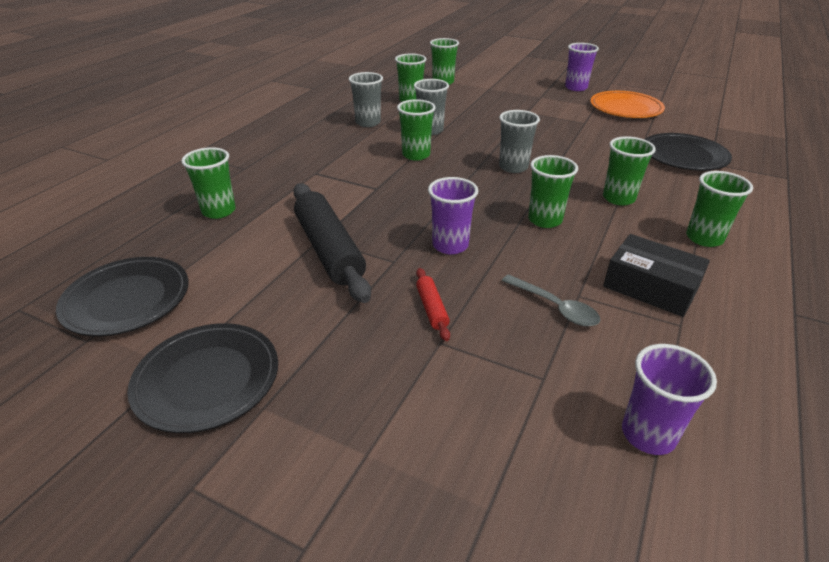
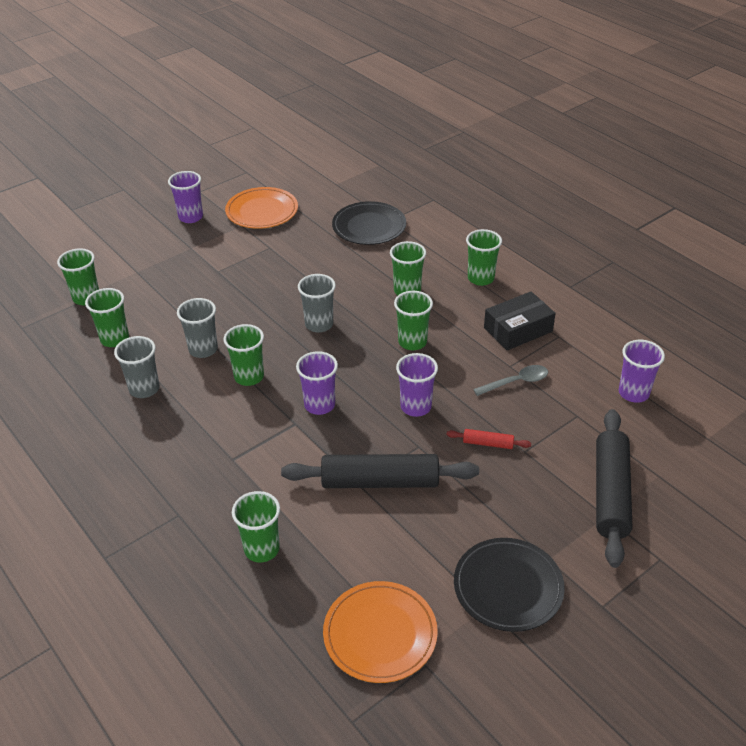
camera: 65 degrees left, 5 degrees up
black plate [56,257,189,336] -> orange plate [323,581,438,683]
none -> purple cup [296,351,338,415]
none -> black rolling pin [596,409,632,568]

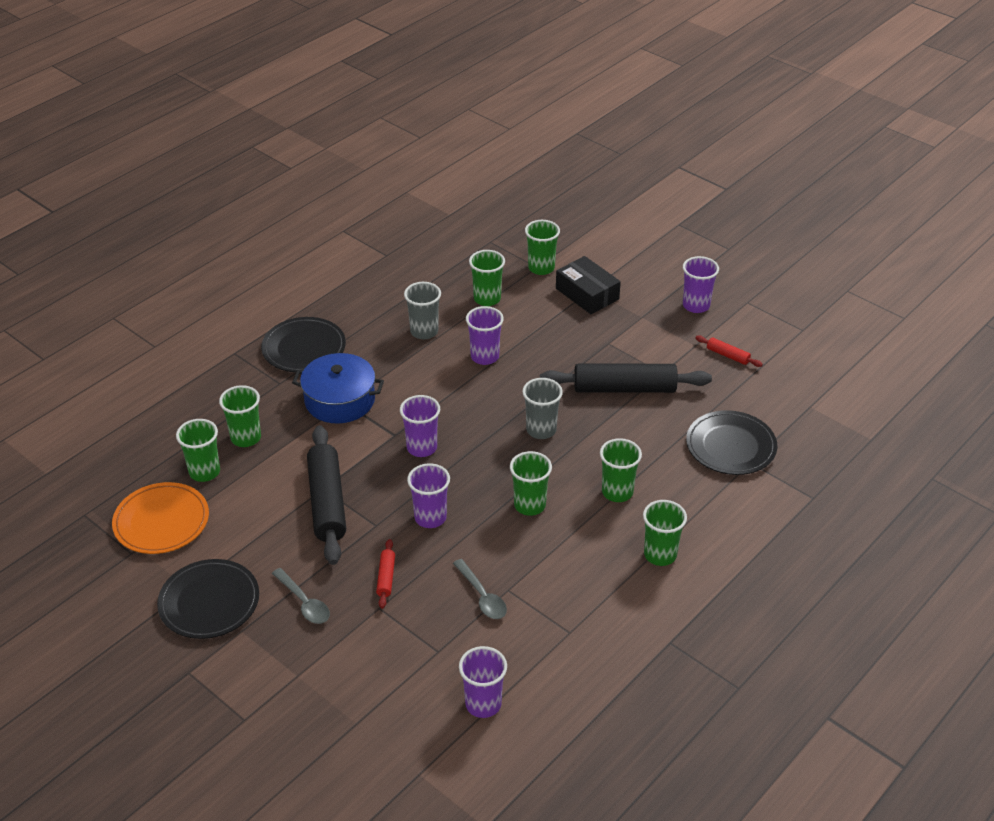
camera: 80 degrees right, 0 degrees up
grey cup [177,298,218,358] -> purple cup [466,306,504,365]
green cup [224,324,264,386] -> green cup moved to [176,419,220,482]
orange plate [225,187,298,229] -> red rolling pin [695,335,763,367]
black box [484,291,556,351] -> black box moved to [556,256,621,314]
black rolling pin [596,409,632,568] -> black rolling pin moved to [540,363,712,393]
none -> black plate [261,317,346,372]
none -> grey spoon [272,568,330,624]
none -> blue pot [292,353,384,424]

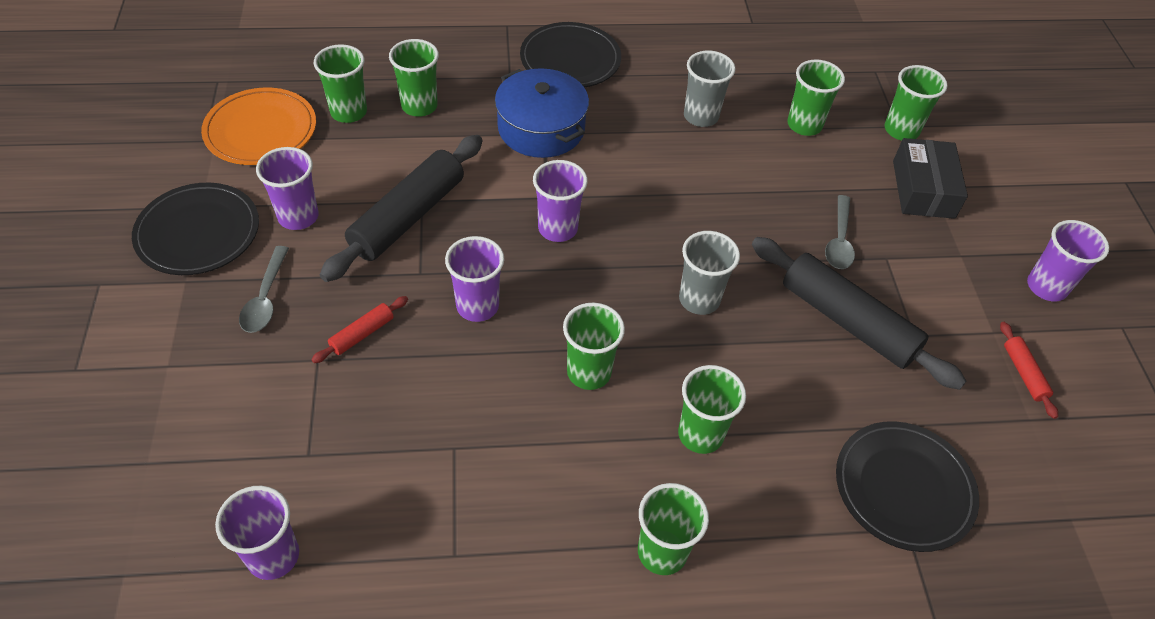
camera: 40 degrees right, 10 degrees up
grey spoon [453,559,507,619] -> grey spoon moved to [825,195,855,269]
purple cup [466,306,504,365] -> purple cup moved to [256,147,318,230]

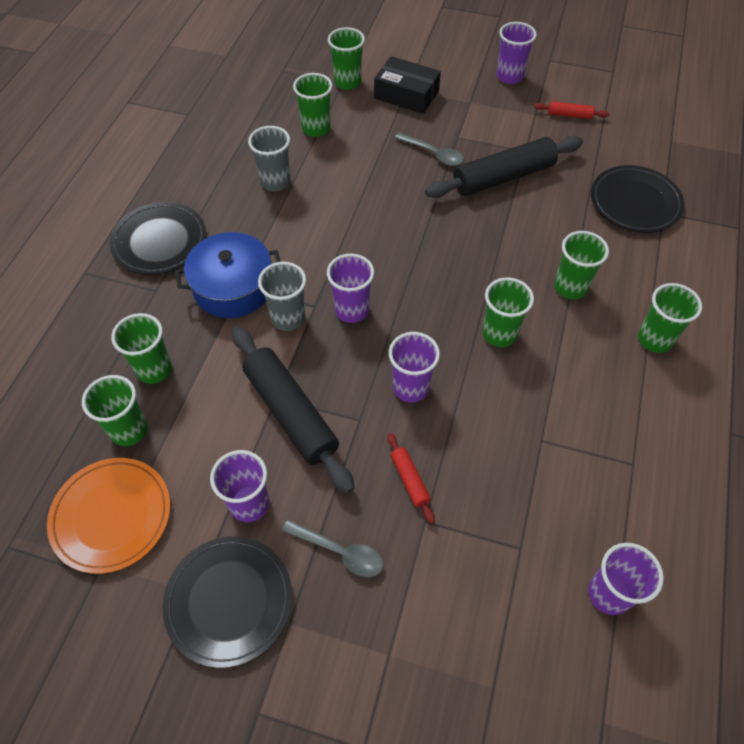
camera: 65 degrees left, 5 degrees up
grey cup [679,231,740,315] -> grey cup moved to [258,262,306,331]

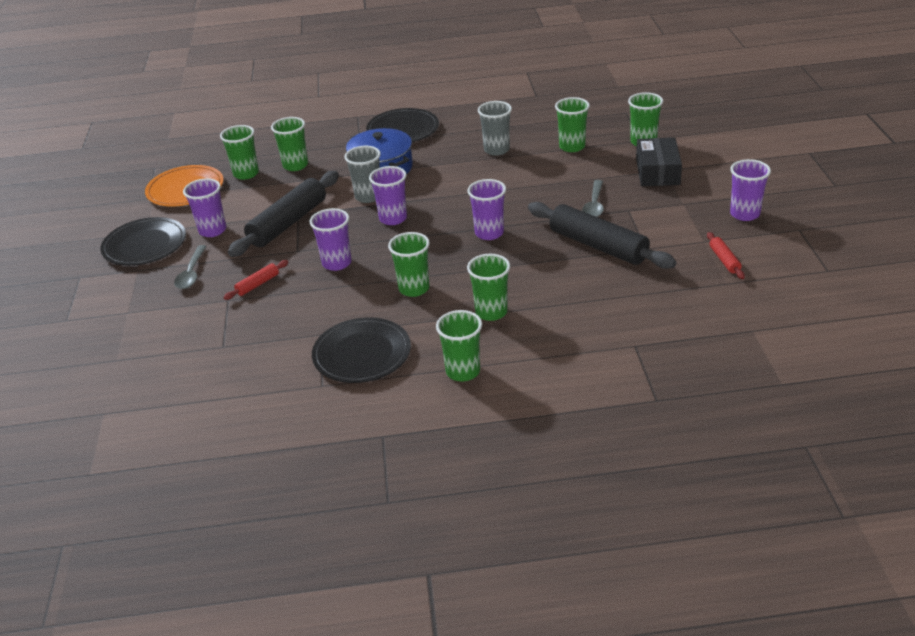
camera: 70 degrees right, 20 degrees down
purple cup [588,543,664,615] -> purple cup moved to [467,179,506,240]
black plate [591,165,685,233] -> black plate moved to [312,317,411,383]

